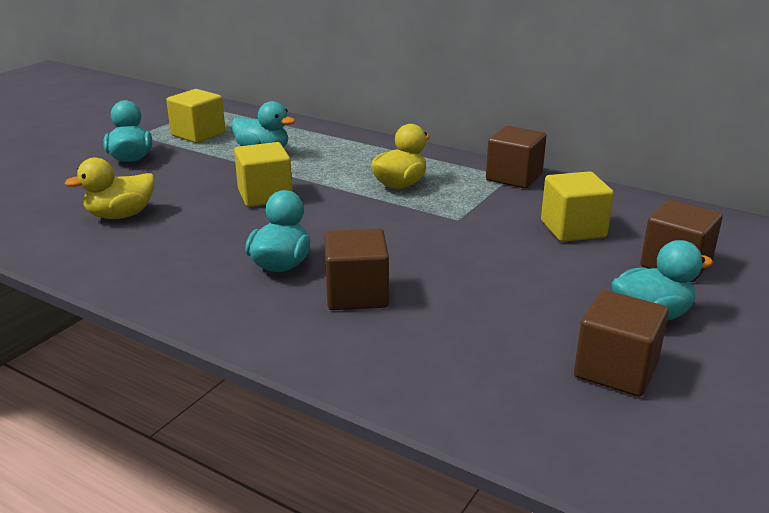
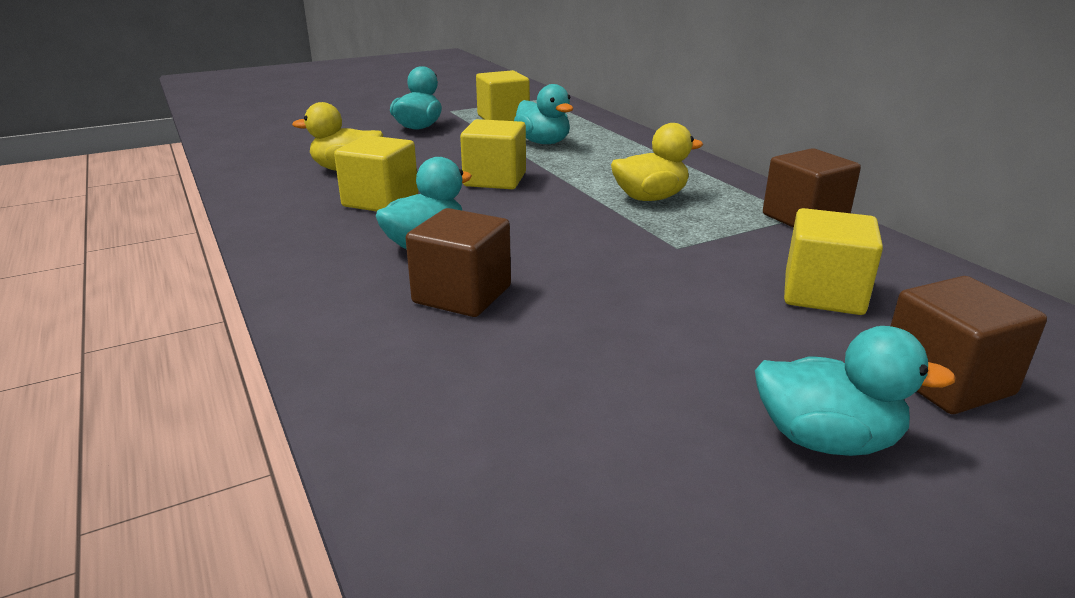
camera: 30 degrees right, 0 degrees up
brown cube [574,290,669,397] -> none
none -> yellow cube [334,135,419,212]

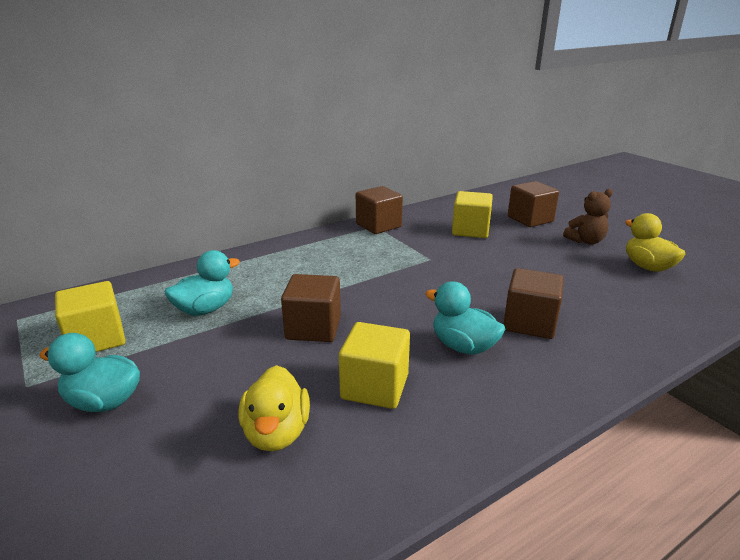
camera: 95 degrees left, 0 degrees up
yellow cube [460,119,526,189] -> brown cube [281,274,341,342]
yellow duck [611,123,703,201] -> yellow duck moved to [625,213,685,272]
turquoise duck [755,326,956,456] -> brown teddy bear [563,189,613,245]

